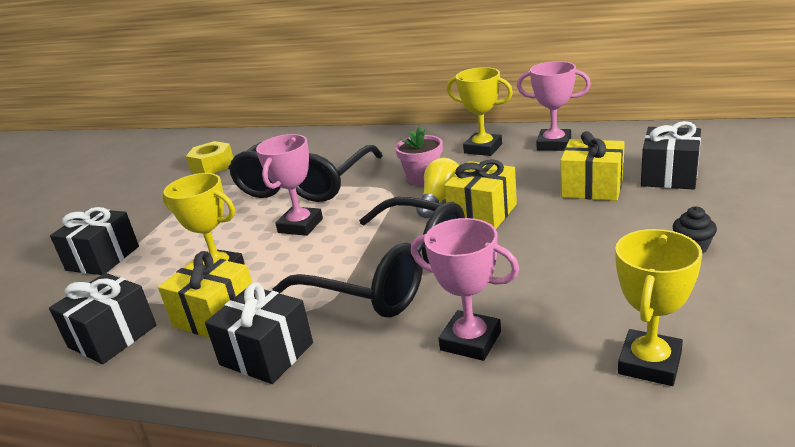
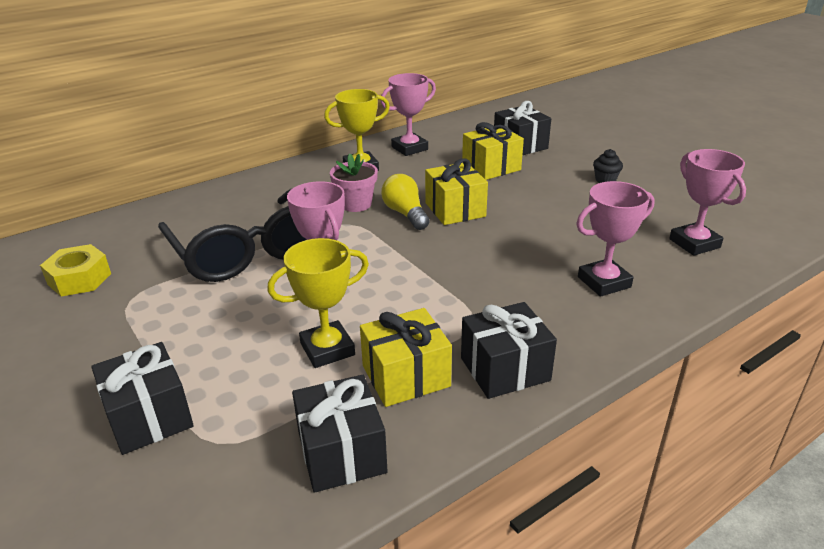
camera: 55 degrees left, 5 degrees up
black glasses [272,197,465,318] -> none
yellow trophy [615,229,702,386] -> pink trophy [669,149,746,256]

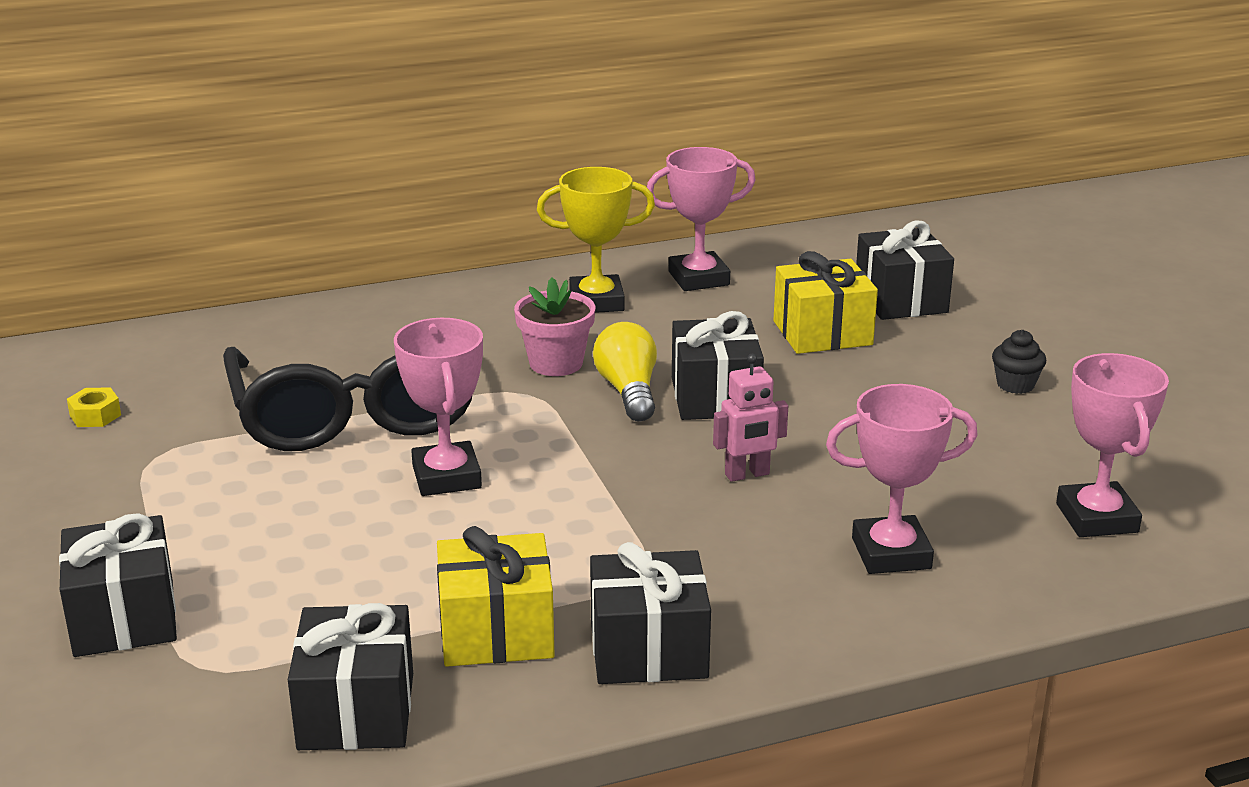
camera: 15 degrees right, 5 degrees down
yellow nut [40,244,111,297] -> yellow nut [67,387,121,427], size x0.56
yellow trophy [267,238,369,368] -> none
yellow gift [425,158,488,225] -> black gift [672,311,764,420]
none -> pink robot [713,354,788,482]

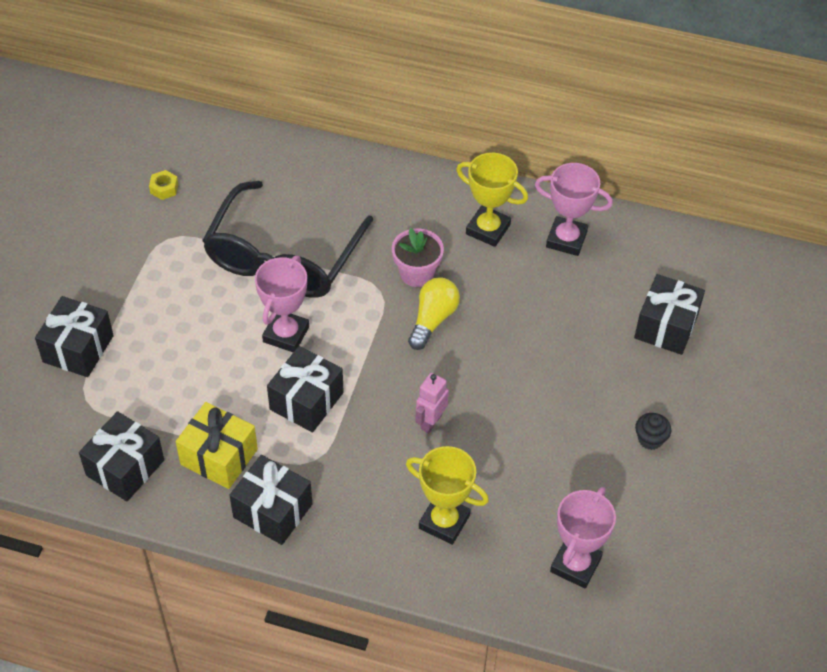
camera: 35 degrees right, 25 degrees up
black gift [672,311,764,420] -> black gift moved to [267,346,344,433]
pink robot [713,354,788,482] -> pink robot turned 105 degrees clockwise [415,373,449,433]
yellow gift [773,251,878,354] -> none
pink trophy [826,384,977,574] -> yellow trophy [406,446,489,545]

